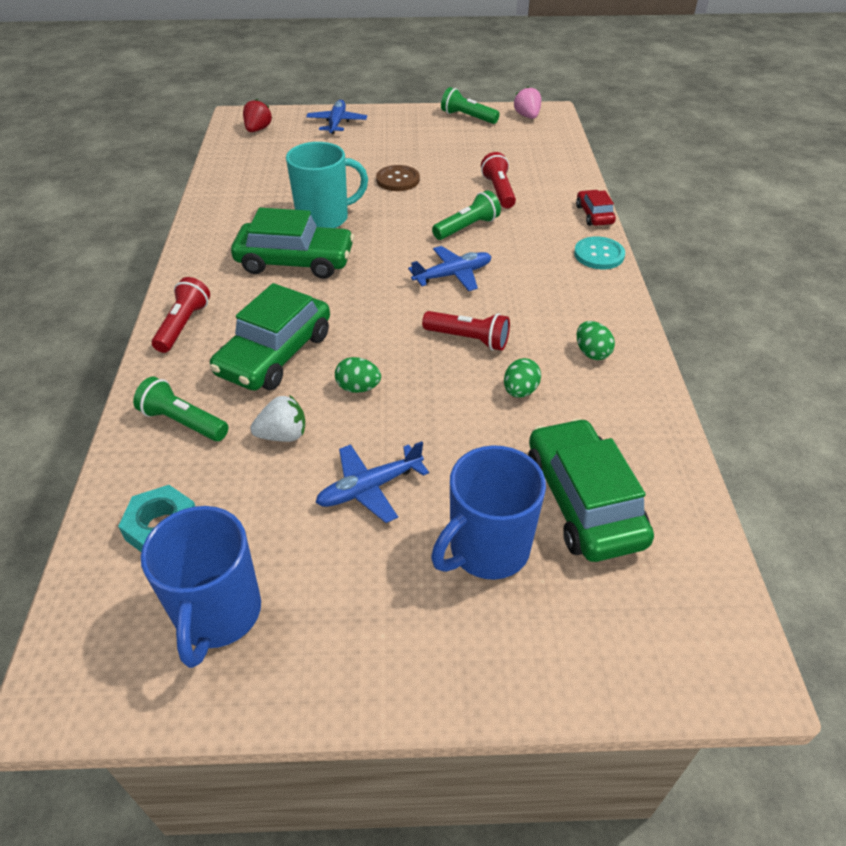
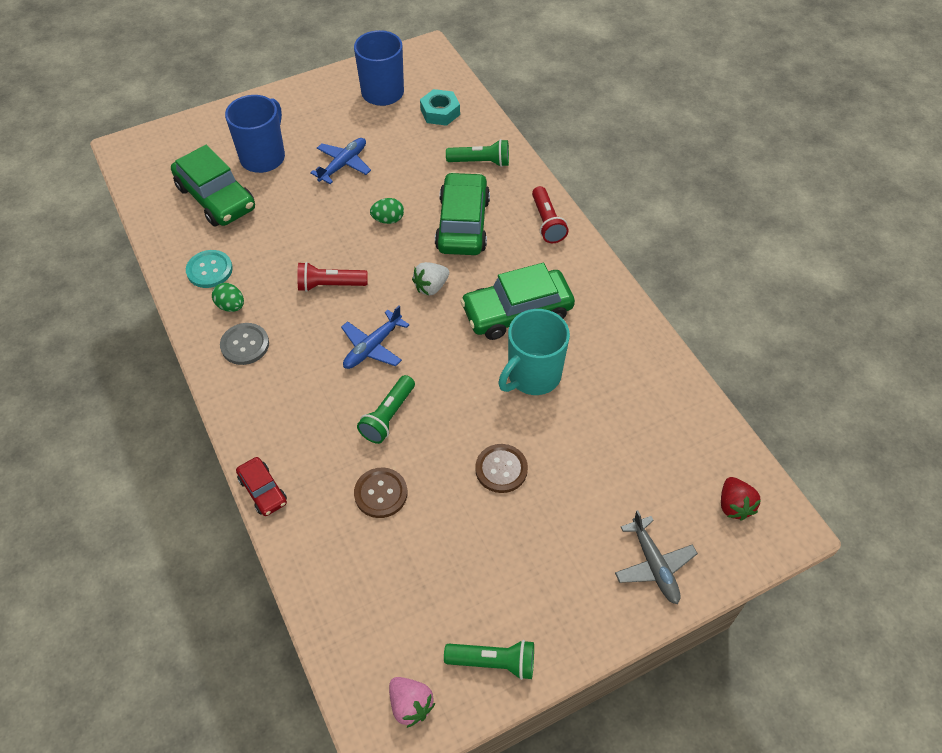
camera: 155 degrees right, 10 degrees up
white strawberry [250,395,305,442] -> white strawberry moved to [412,262,449,295]
blue plane [306,100,367,134] -> grey plane [615,510,698,604]
red flashlight [481,152,516,208] -> brown button [354,468,407,518]
green egg [504,358,541,398] -> none
turquoise button [574,237,625,269] -> turquoise button moved to [186,250,233,288]
none -> grey button [220,323,269,365]

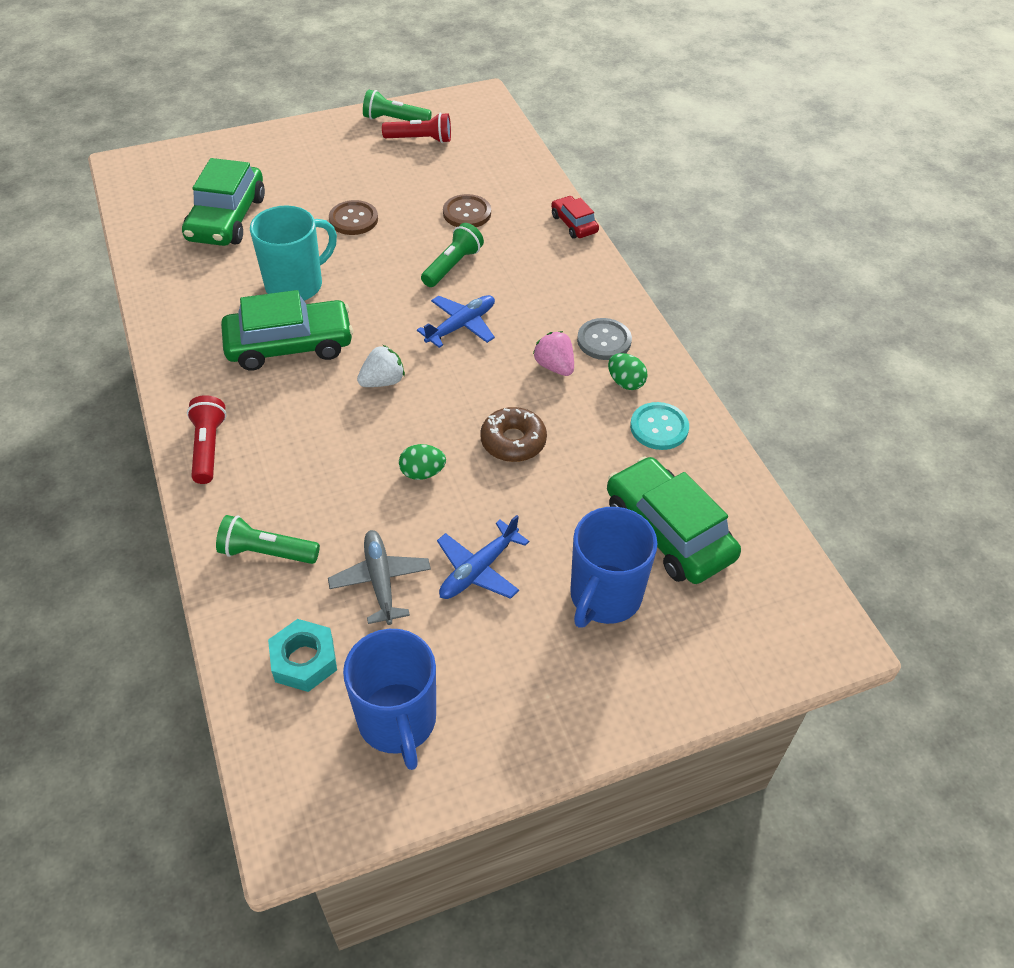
camera: 175 degrees left, 5 degrees down
red flashlight [297,262,368,292] -> red flashlight moved to [382,113,451,143]
pink strawberry [389,677,435,728] -> pink strawberry moved to [533,331,574,376]
green car [435,172,490,255] -> green car moved to [182,158,265,246]
grey plane [615,510,698,604] -> grey plane moved to [328,530,431,625]
red strawberry [721,477,761,521] -> none
none -> brown donut [480,407,547,462]

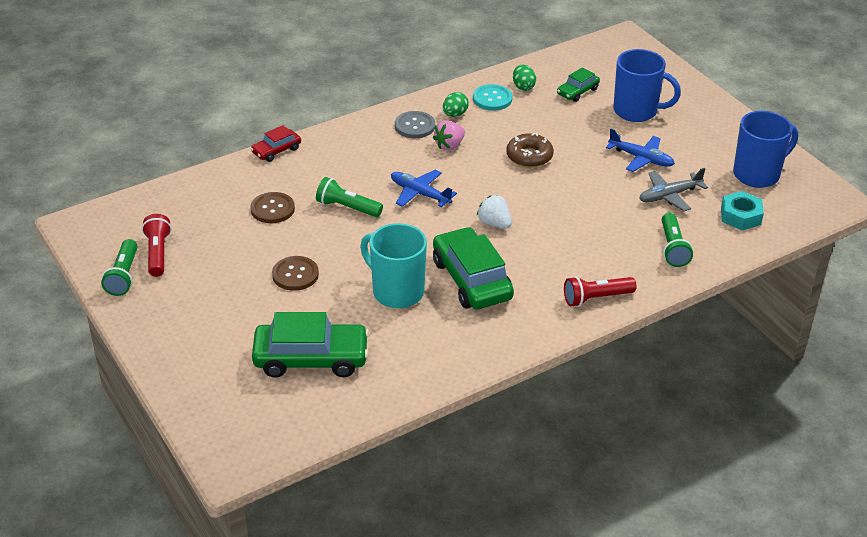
camera: 100 degrees left, 10 degrees down
green egg [399,444,446,480] -> green egg moved to [513,65,536,91]
green car [607,456,741,584] -> green car [557,67,600,102], size x0.52

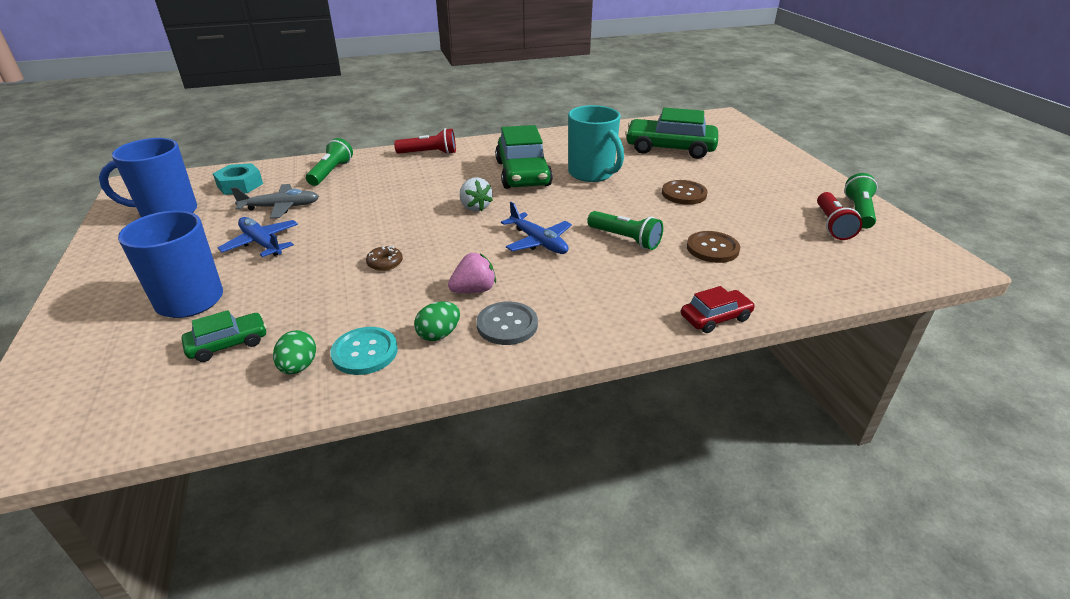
camera: 165 degrees left, 5 degrees down
brown donut [506,133,554,167] -> brown donut [366,246,403,271], size x0.60

